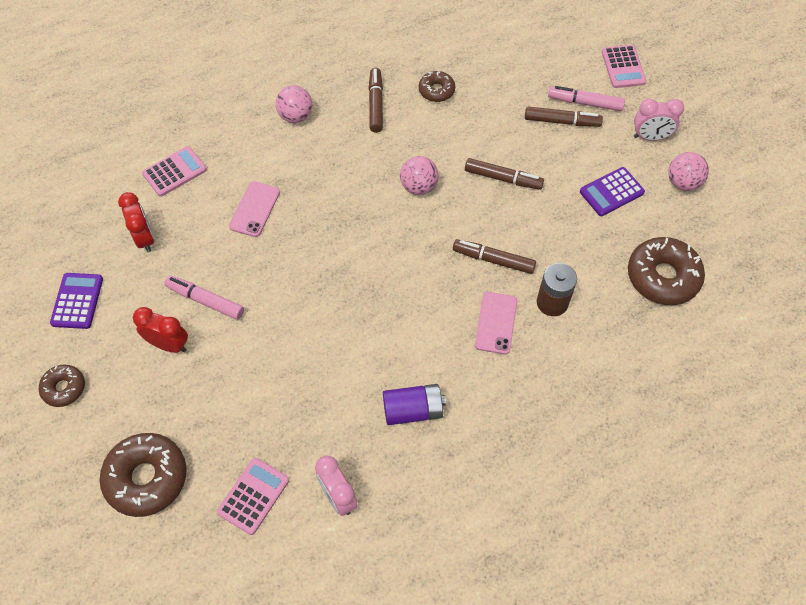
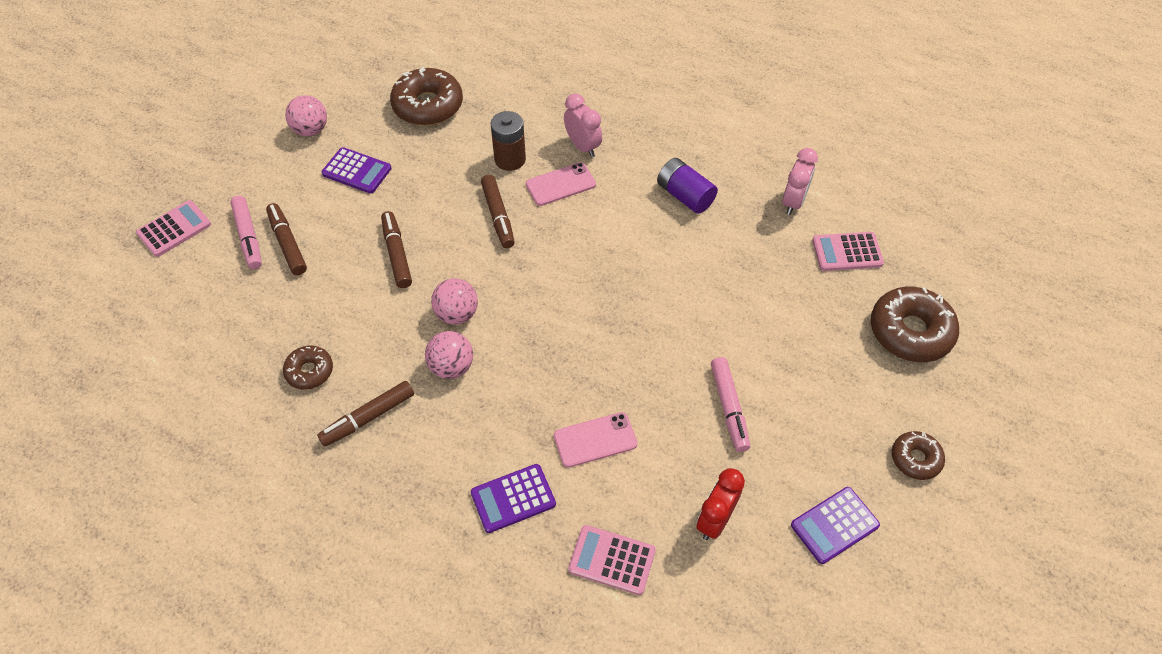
camera: 125 degrees left, 5 degrees down
red clock [133,307,188,353] -> none
pink ball [276,85,313,123] -> pink ball moved to [425,331,473,379]
pink clock [634,99,684,141] -> pink clock moved to [564,94,602,157]
none -> purple calculator [471,464,556,533]

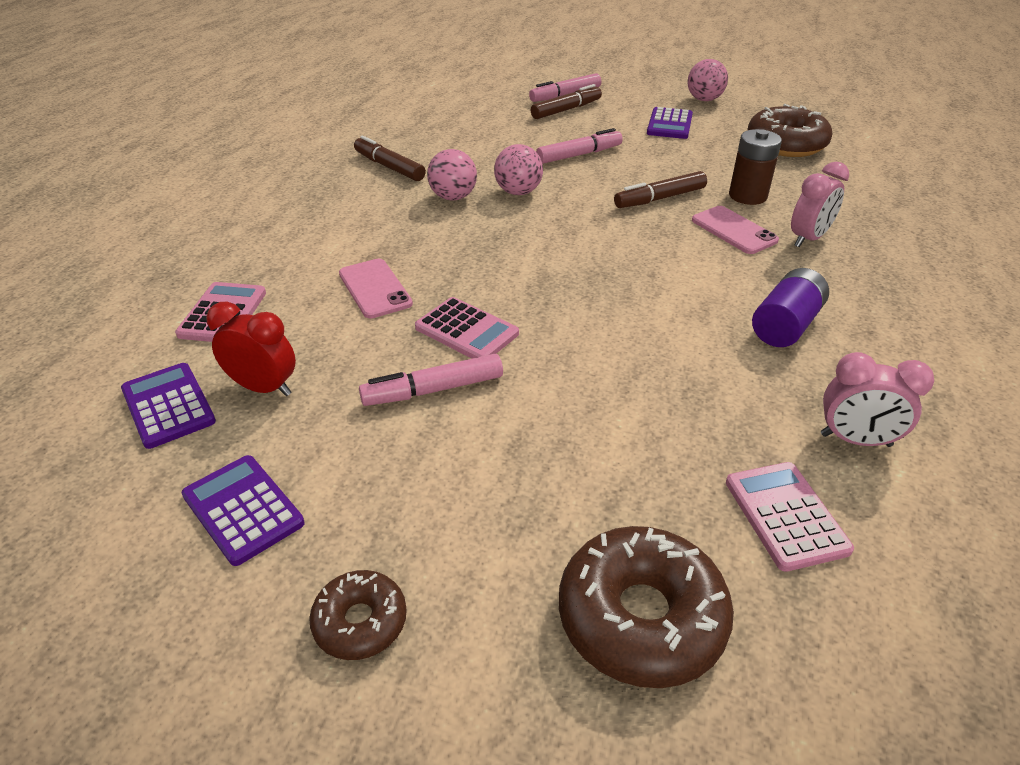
camera: 80 degrees right, 15 degrees down
pink calculator [136,200,211,257] -> pink calculator moved to [415,297,519,358]
brown donut [283,345,333,390] -> none
brown marker [381,211,412,288] -> pink marker [536,128,623,164]
purple calculator [471,464,556,533] -> purple calculator moved to [121,363,216,449]

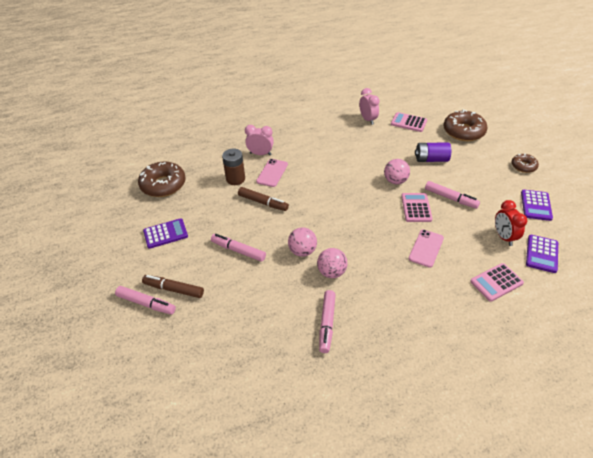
camera: 125 degrees left, 5 degrees up
brown marker [354,136,426,181] -> pink marker [319,290,336,353]
pink ball [687,59,728,101] -> pink ball moved to [384,159,410,184]
pink calculator [726,462,854,572] -> pink calculator turned 75 degrees clockwise [391,112,427,132]
purple battery [752,268,829,347] -> purple battery moved to [415,143,451,162]

